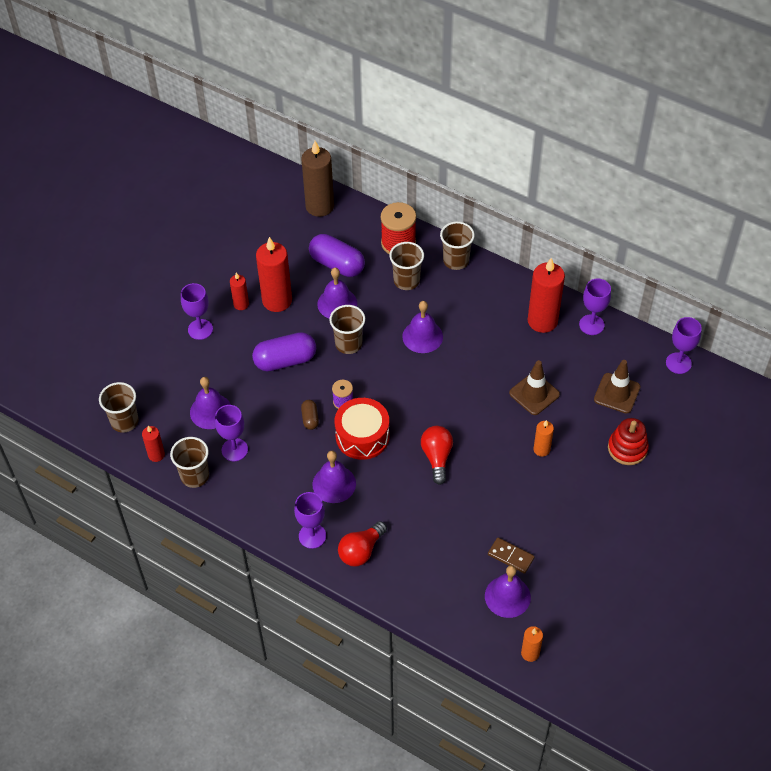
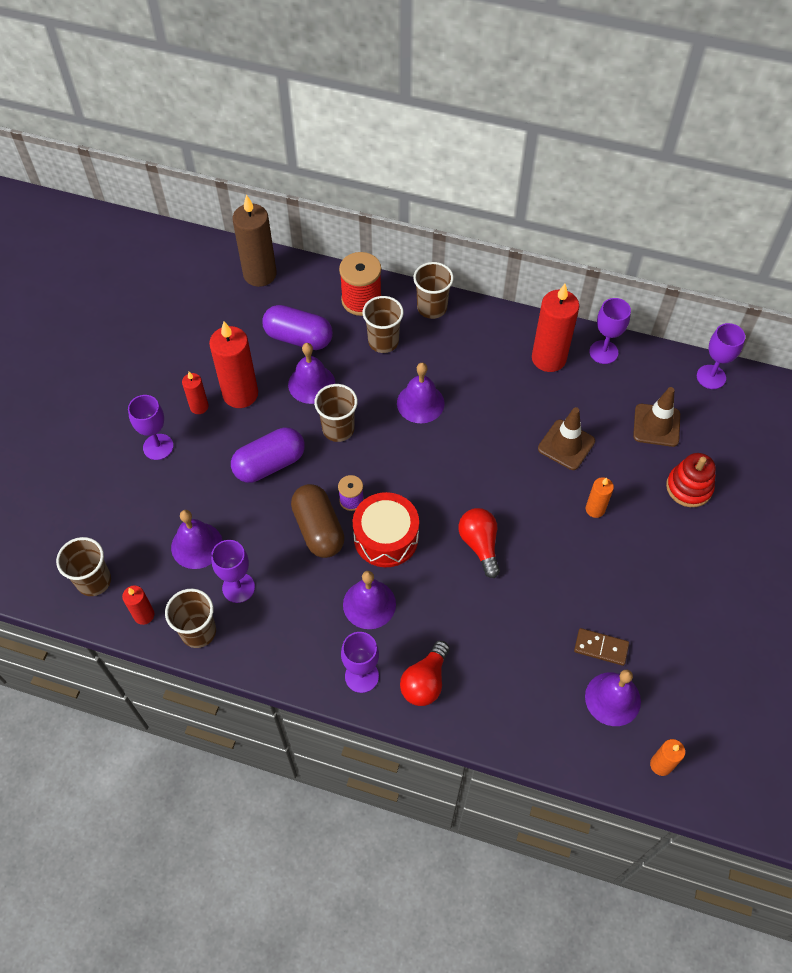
camera: 15 degrees left, 5 degrees up
brown capsule [301,400,319,430] -> brown capsule [291,484,345,558], size x2.01

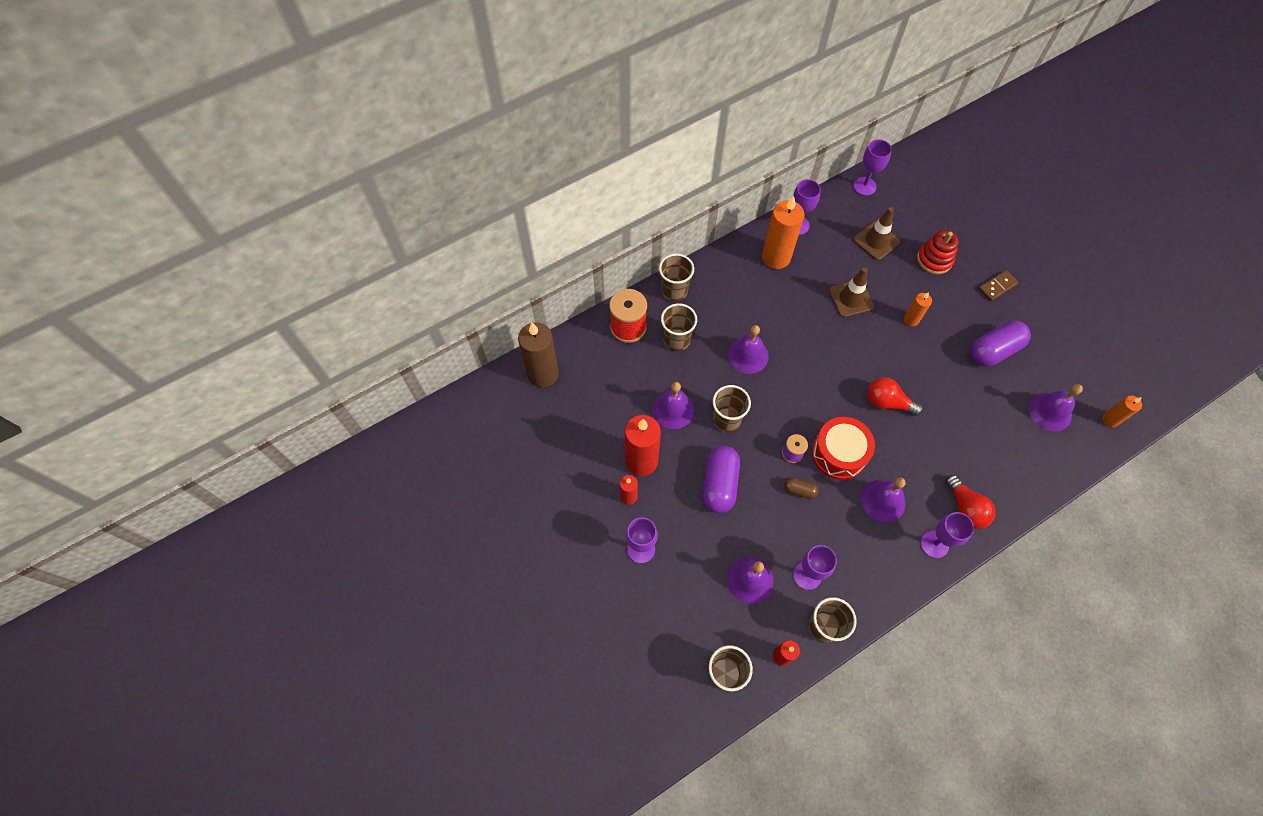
camera: 50 degrees left, 5 degrees up
purple capsule [262,305,333,350] -> purple capsule moved to [971,321,1031,366]
brown capsule [291,484,345,558] -> brown capsule [784,477,819,499], size x0.50
red candle [532,284,579,372] -> orange candle [762,196,805,269]
brown domino [574,628,629,666] -> brown domino moved to [978,270,1019,301]

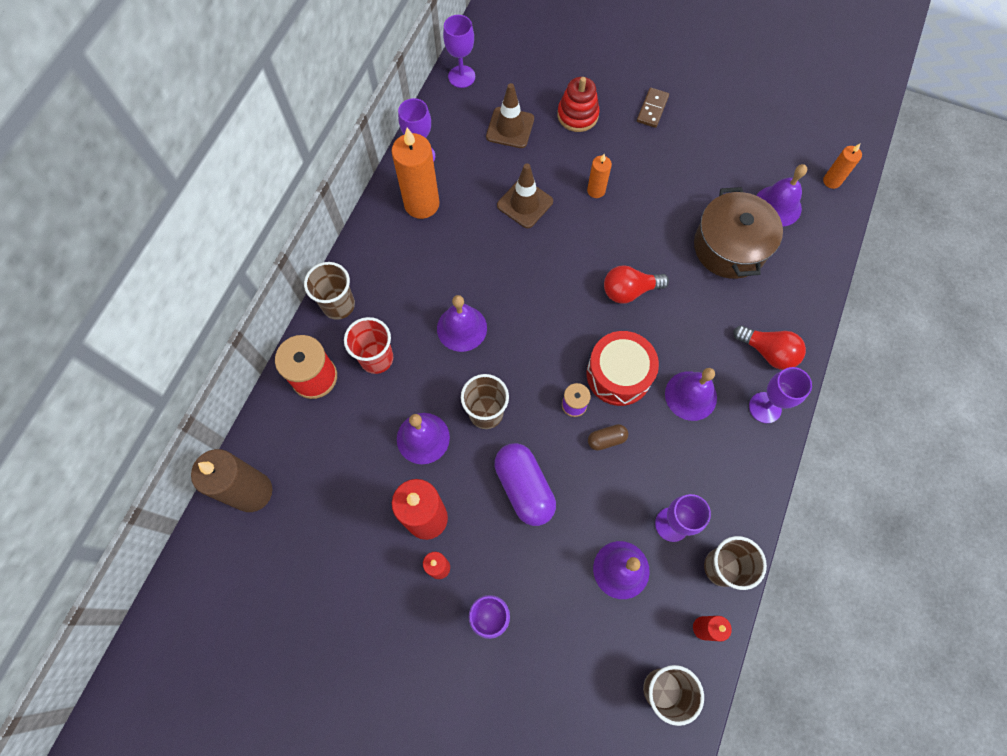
camera: 35 degrees left, 5 degrees up
brown cup [661,303,697,351] -> red cup [344,317,393,374]
purple capsule [971,321,1031,366] -> none
none -> brown pot [694,187,783,279]

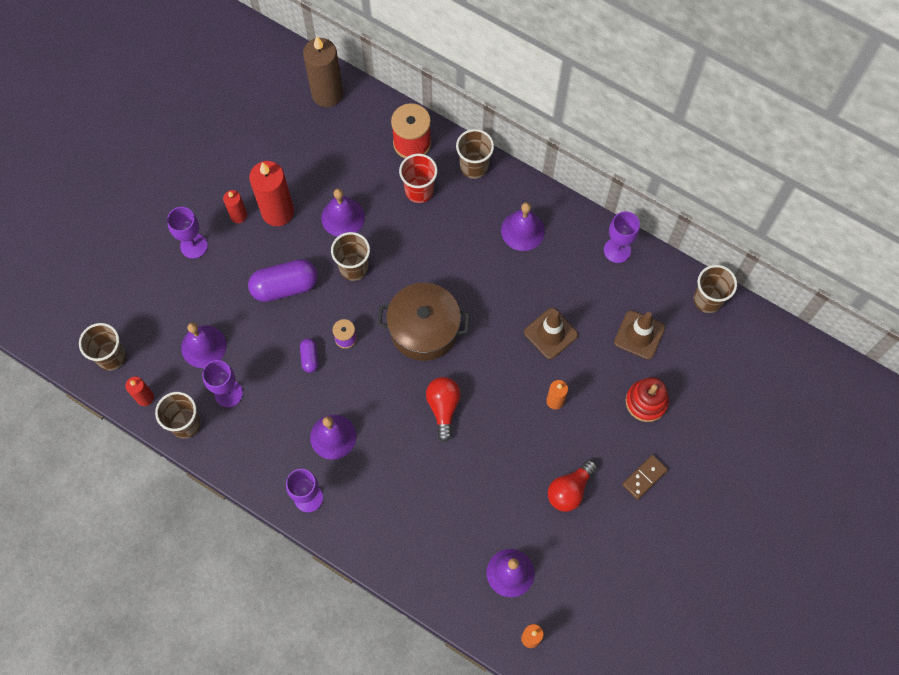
camera: 100 degrees right, 0 degrees up
orange candle [391,128,440,219] -> none
purple bell [437,295,487,352] -> purple bell moved to [501,202,545,251]
purple goblet [443,15,475,88] -> brown cup [694,265,737,313]
red drum [587,331,659,406] -> none
brown capsule [588,424,628,451] -> purple capsule [300,338,318,373]
brown domino [637,87,669,128] -> brown domino turned 75 degrees counterclockwise [622,455,668,500]
brown pot [694,187,783,279] -> brown pot moved to [377,283,470,361]
red light bulb [733,325,806,370] -> red light bulb moved to [548,460,597,512]

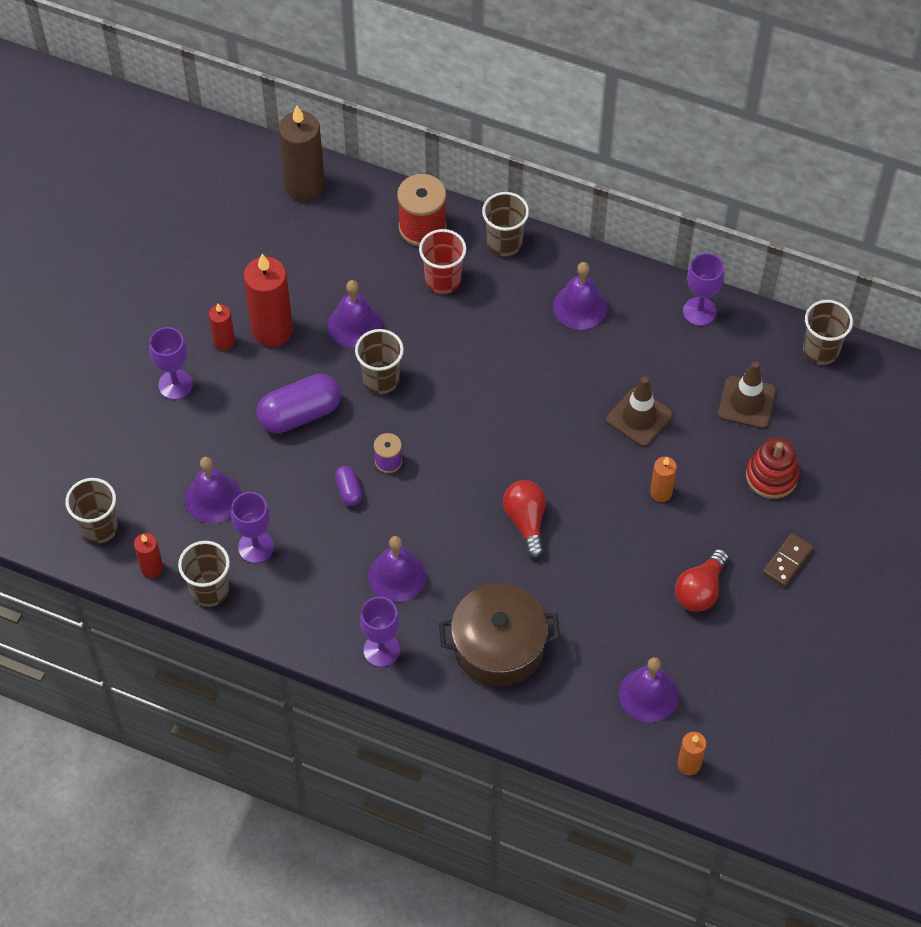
camera: 10 degrees left, 10 degrees down
brown pot [377,283,470,361] -> brown pot moved to [439,584,560,687]

